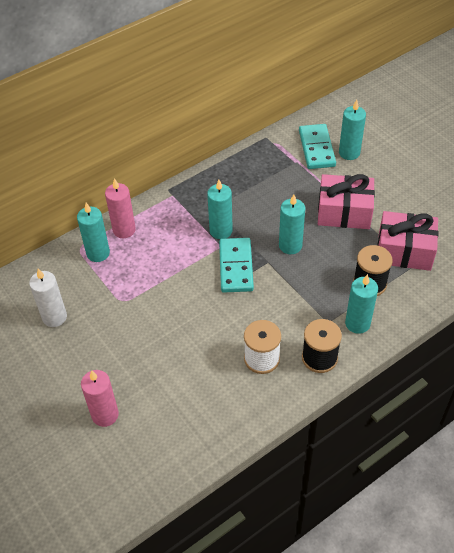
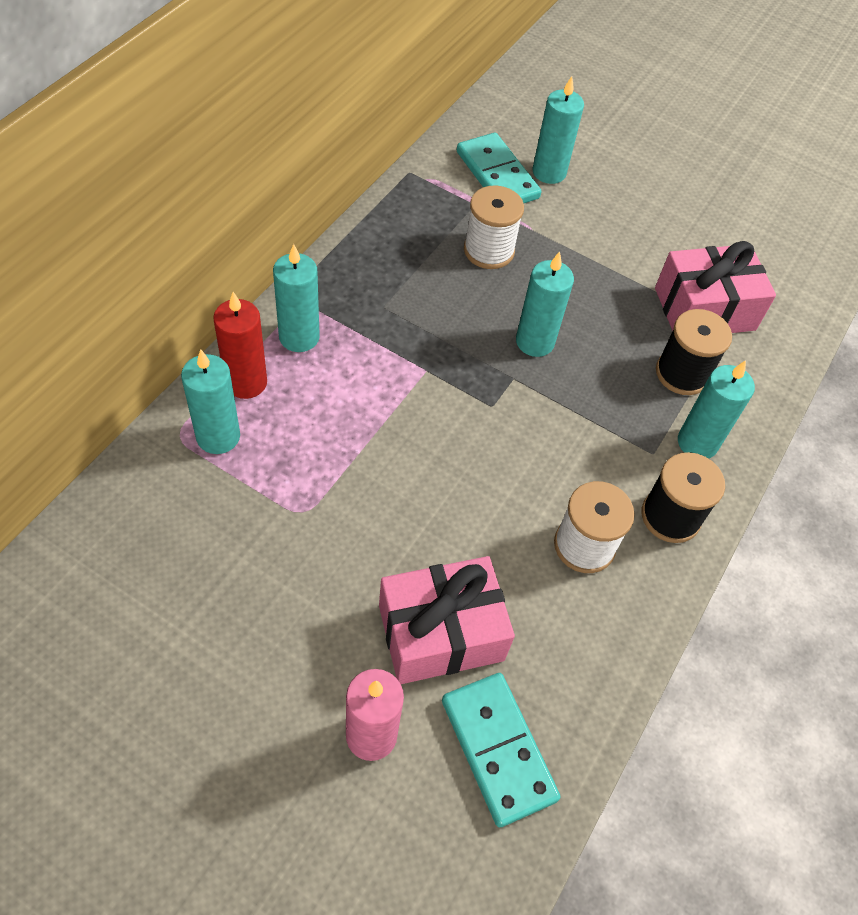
camera: 30 degrees left, 5 degrees up
white candle [29,269,67,327] -> none
pink candle [105,178,136,238] -> red candle [213,292,267,399]
turquoise candle [207,180,233,239] -> turquoise candle moved to [273,244,320,352]
turquoise domino [219,238,254,293] -> turquoise domino moved to [442,673,560,827]
pink gift [318,174,375,229] -> pink gift moved to [379,556,515,684]
none -> white spool [464,185,524,269]

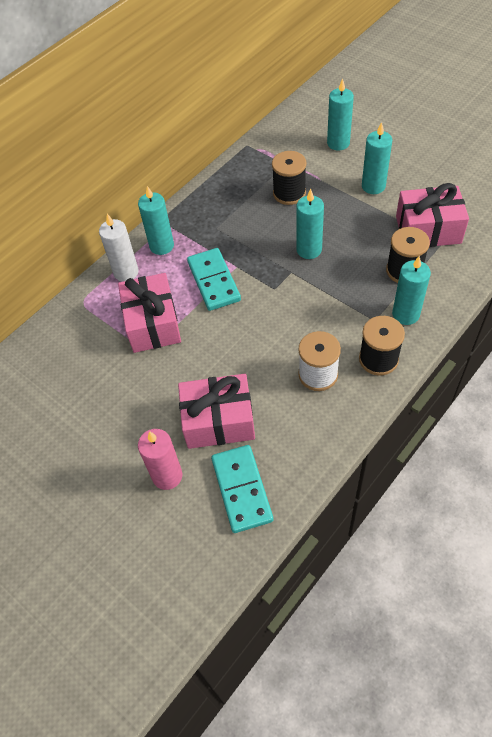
camera: 20 degrees right, 0 degrees up
turquoise candle [181,349,240,454] -> turquoise candle moved to [362,122,392,194]
red candle [213,292,267,399] -> white candle [99,214,139,282]
turquoise domino [457,133,541,204] -> turquoise domino moved to [187,248,241,311]
white spool [464,185,524,269] -> black spool [272,151,307,205]
none -> pink gift [118,273,181,353]

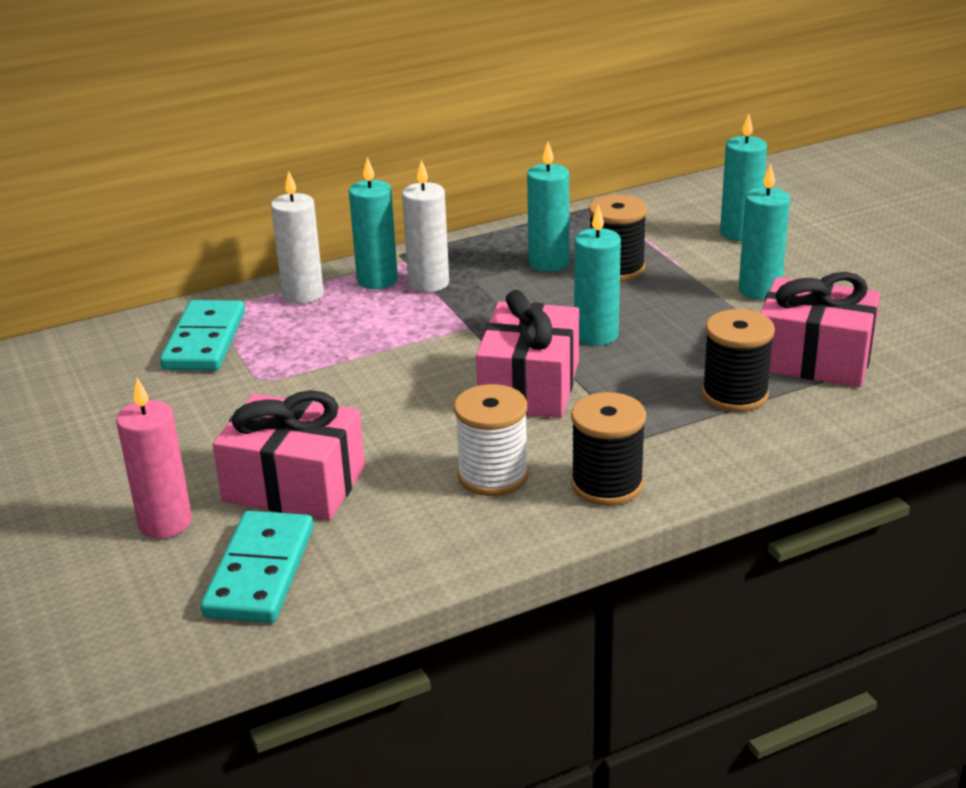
camera: 20 degrees right, 25 degrees down
pink gift [118,273,181,353] -> pink gift moved to [476,290,579,418]
turquoise domino [187,248,241,311] -> turquoise domino moved to [160,300,245,371]
turquoise candle [392,256,431,325] -> turquoise candle moved to [527,142,569,272]
none -> white candle [402,160,449,292]

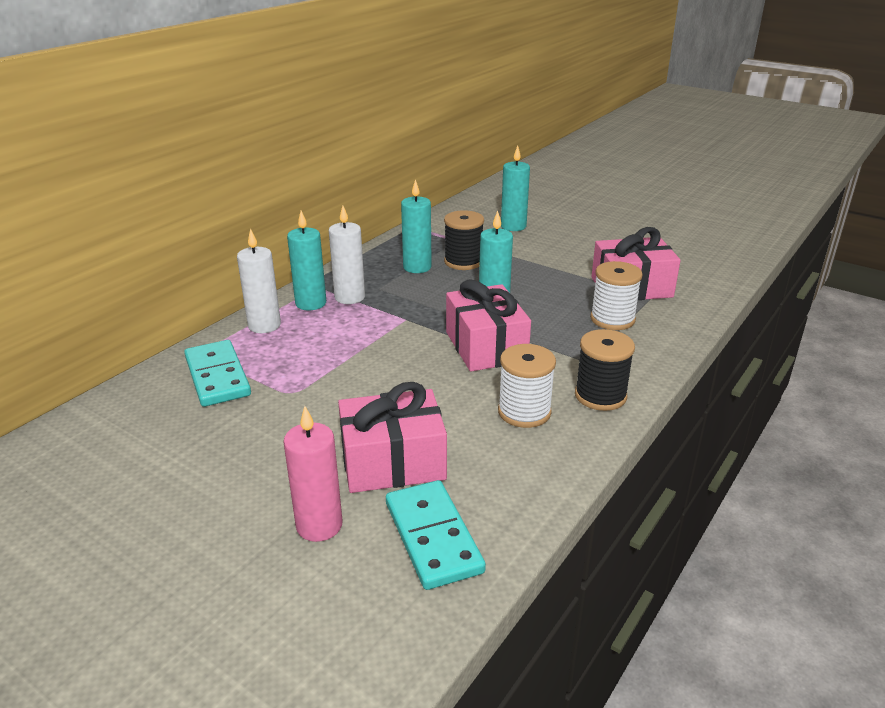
camera: 30 degrees left, 0 degrees up
black spool [702,309,775,412] -> white spool [590,261,643,330]
turquoise candle [739,164,790,300] -> none

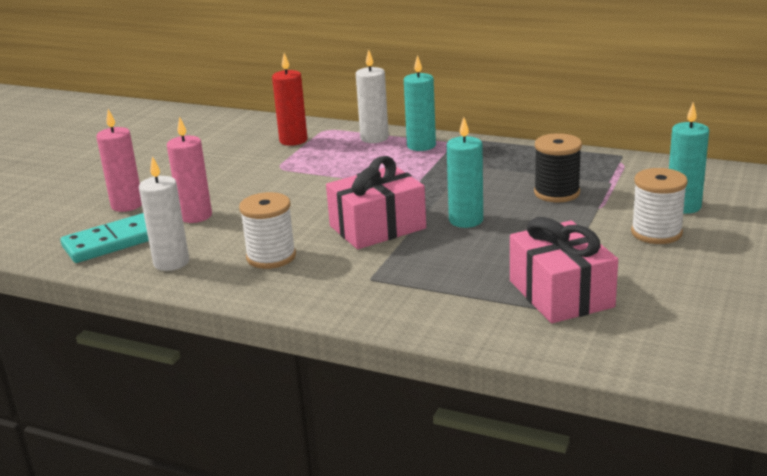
camera: 80 degrees right, 5 degrees down
turquoise domino [184,340,251,407] -> red candle [272,53,307,146]
white candle [329,206,365,304] -> white candle moved to [139,156,189,271]
pink gift [338,382,447,493] -> pink candle [167,117,212,223]
turquoise candle [401,179,432,273] -> none
black spool [575,329,635,411] -> none
white spool [590,261,643,330] -> white spool moved to [631,168,688,244]

